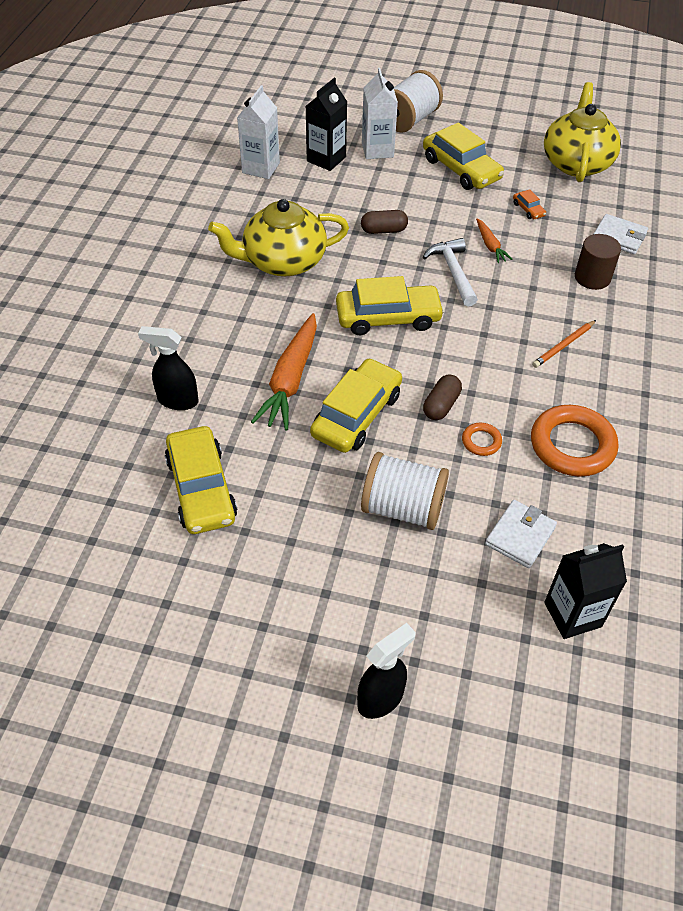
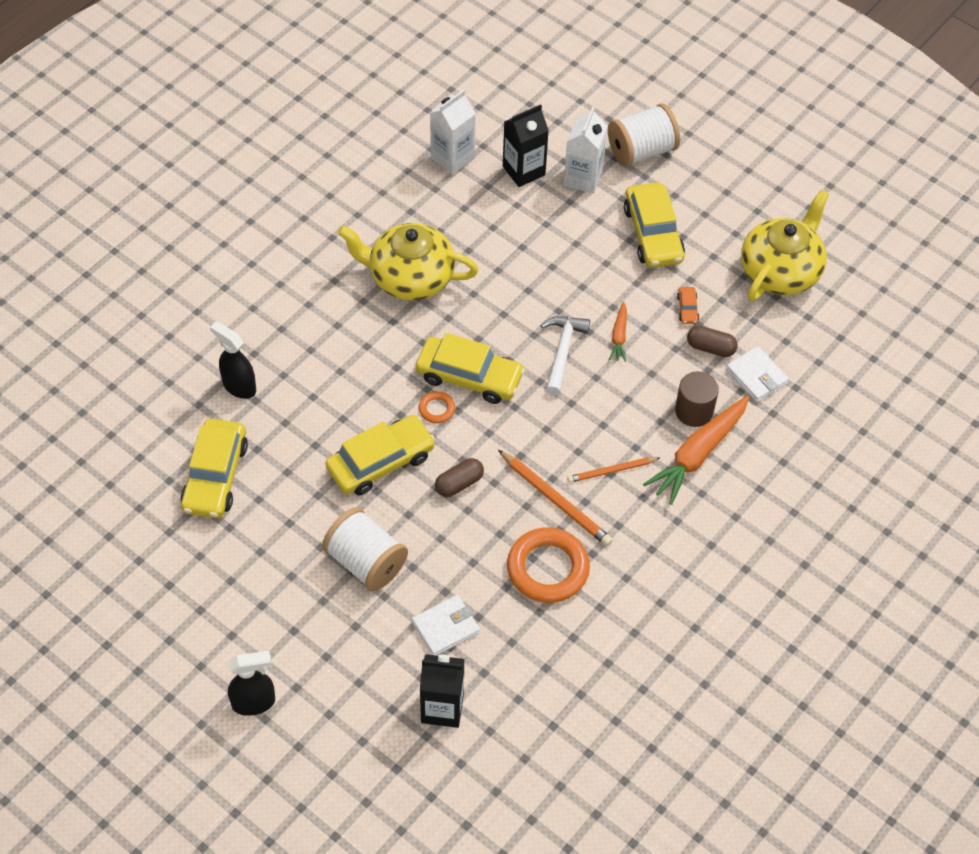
camera: 25 degrees right, 5 degrees up
orange carrot [251,313,317,431] -> orange carrot moved to [643,396,749,505]
brown capsule [361,210,408,234] -> brown capsule moved to [687,326,738,357]
orange ring [462,423,502,456] -> orange ring moved to [419,391,455,423]
none -> orange pencil [498,450,613,546]

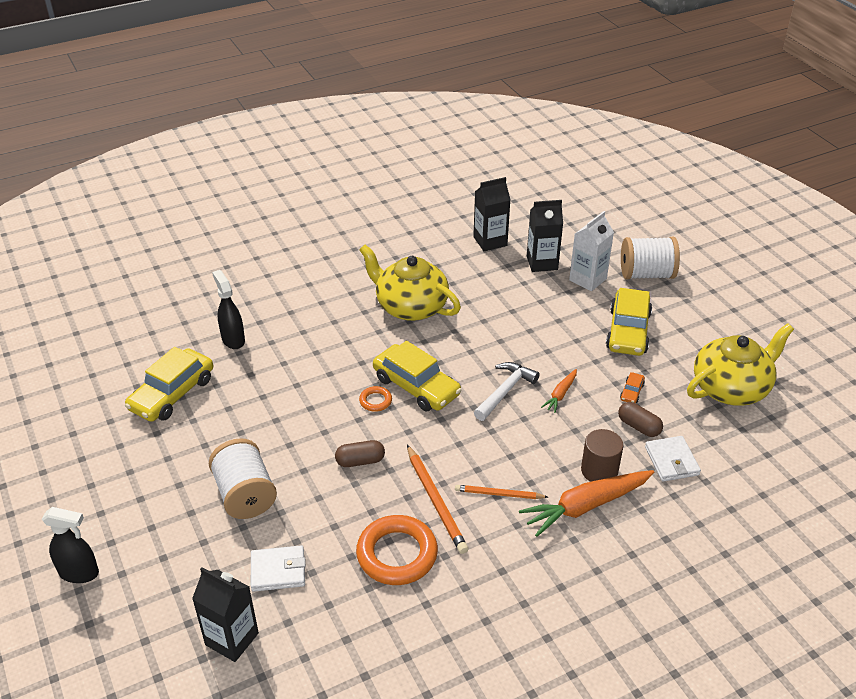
camera: 25 degrees right, 15 degrees down
yellow car [325,415,436,495] -> none
white carton [430,89,476,175] -> black carton [473,177,510,251]

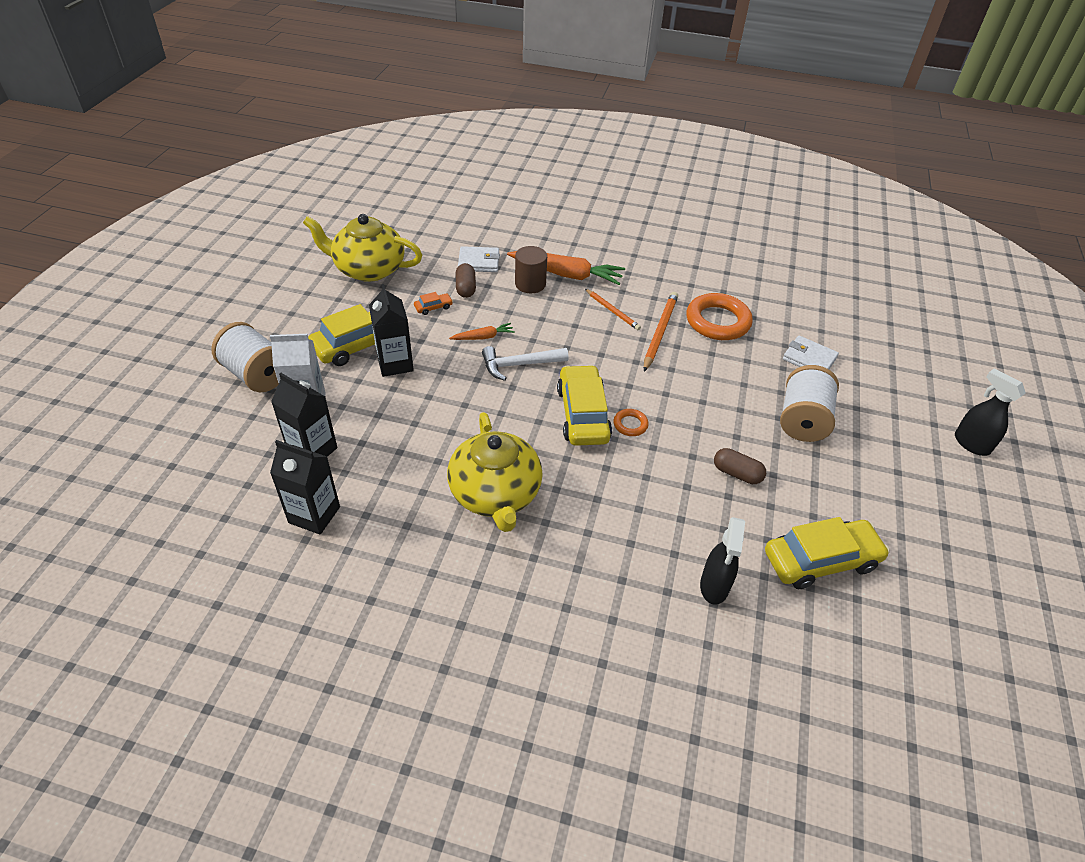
camera: 140 degrees left, 5 degrees up
black carton [192,567,259,662] -> black carton moved to [369,284,414,377]
brown capsule [335,440,385,467] -> brown capsule moved to [714,448,766,484]
white wallet [645,436,701,482] -> white wallet turned 60 degrees clockwise [458,246,500,272]

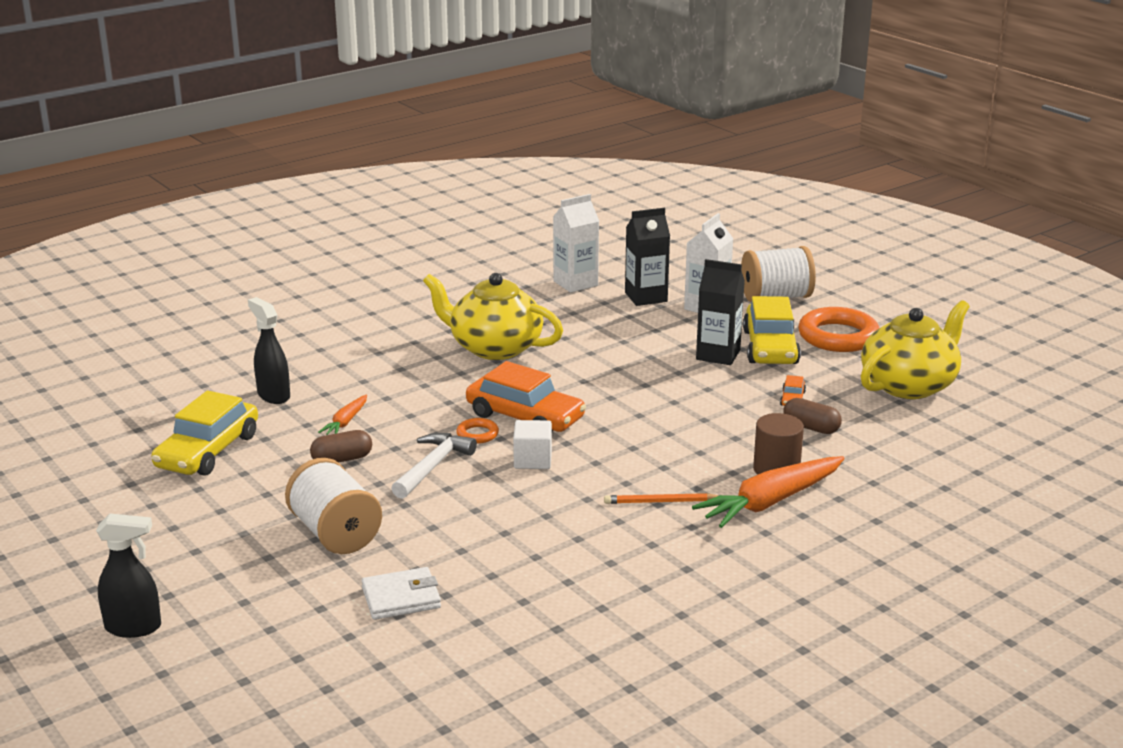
camera: 130 degrees right, 20 degrees down
black carton [270,440,340,535] -> white carton [553,194,599,293]
orange carrot [449,323,515,340] -> orange carrot moved to [318,395,367,435]
white wallet [458,246,500,272] -> none
white hammer [482,346,569,381] -> white hammer moved to [391,433,477,499]
yellow car [557,365,612,446] -> orange car [466,361,586,432]
orange pencil [644,292,678,372] -> none
orange ring [686,293,753,340] -> orange ring moved to [798,307,879,352]
none -> white cube [513,420,552,469]

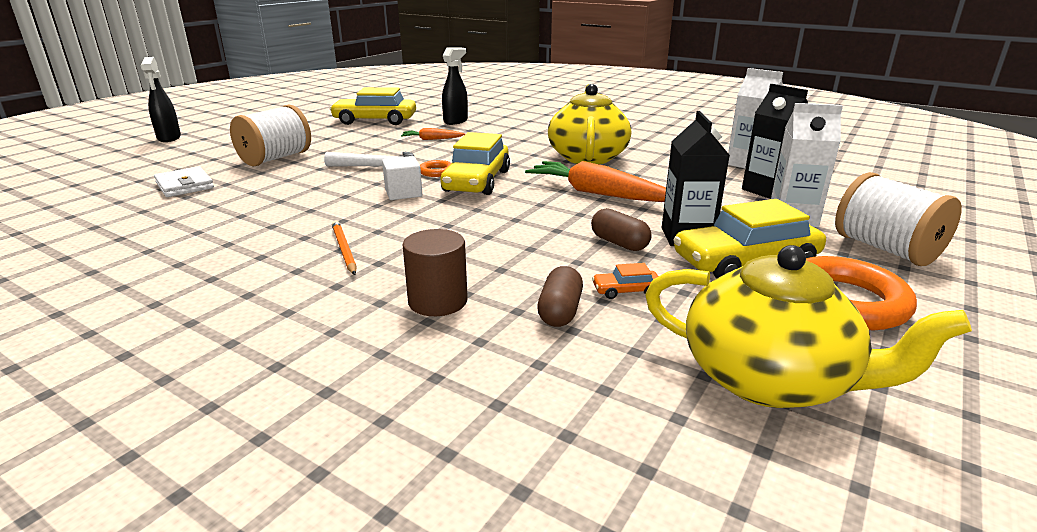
camera: 70 degrees right, 0 degrees up
brown capsule [310,430,372,462] -> brown capsule moved to [591,208,652,251]
orange car [466,361,586,432] -> yellow car [440,132,510,195]
orange carrot [692,456,845,528] -> orange carrot moved to [525,161,666,202]

